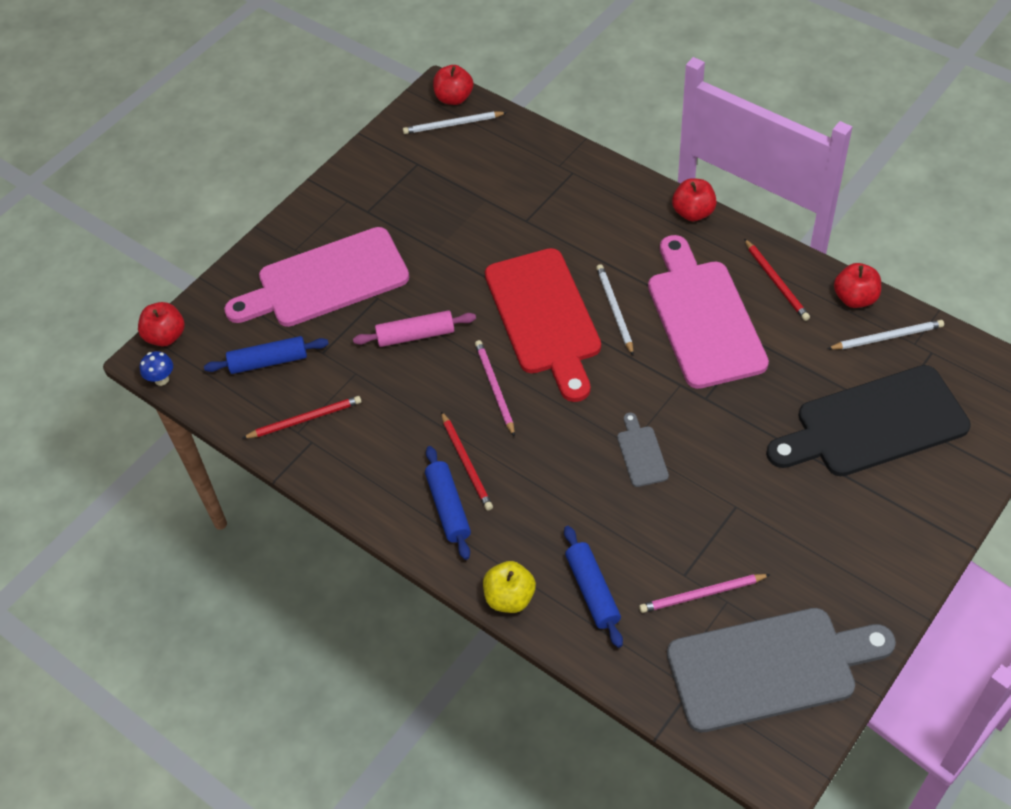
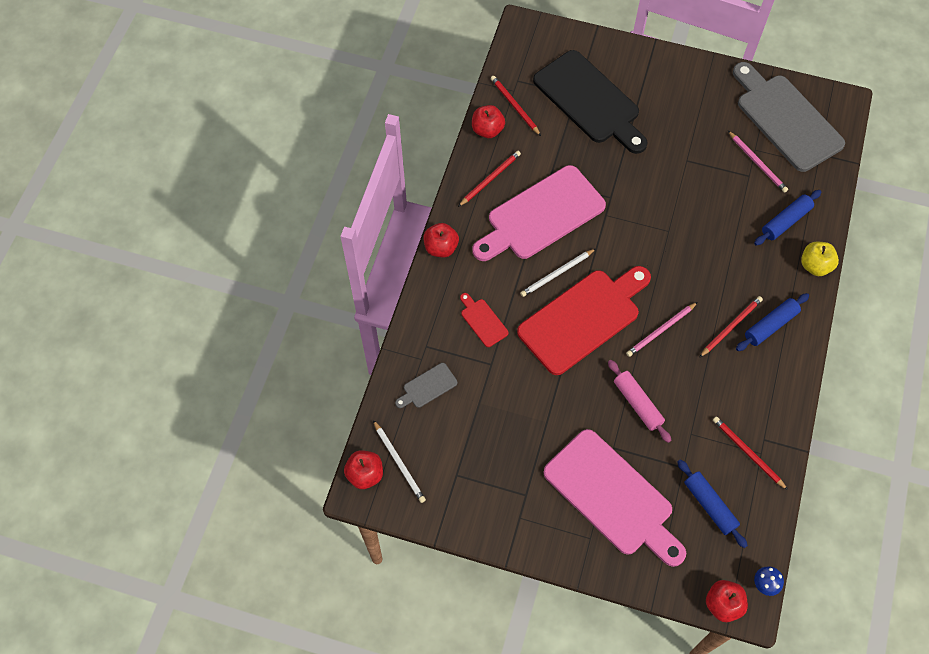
camera: 115 degrees left, 10 degrees up
grey cutting board [617,413,669,487] -> grey cutting board moved to [395,363,457,408]
white pencil [827,320,944,349] -> red pencil [491,76,541,136]
none -> red cutting board [460,293,508,347]

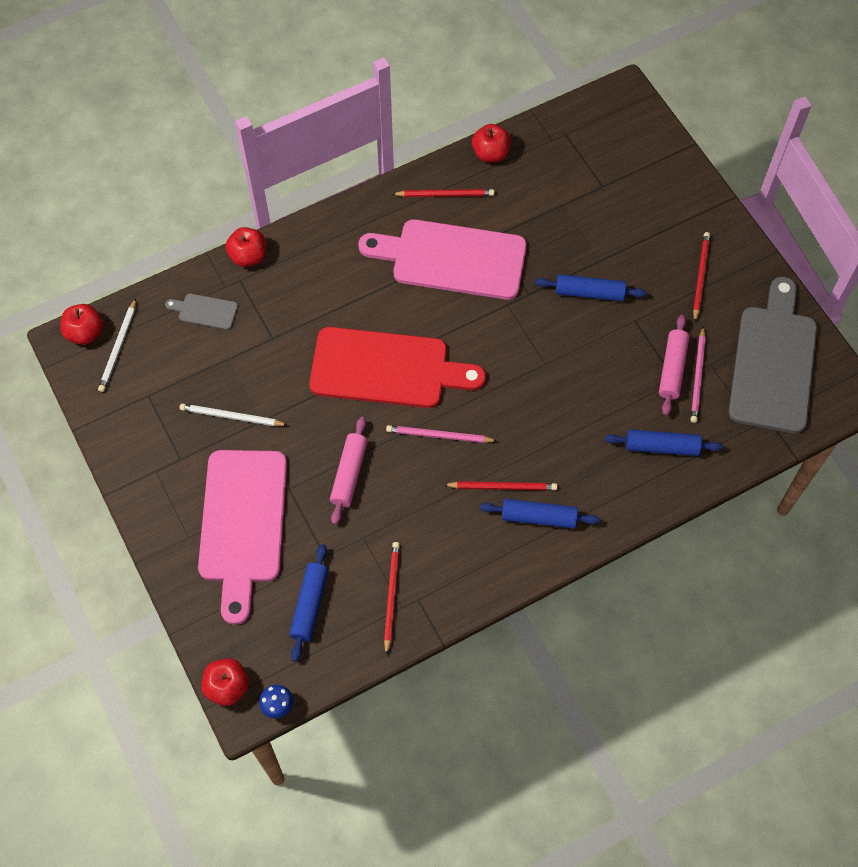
camera: 45 degrees right, 0 degrees up
red apple [423,223,459,257] -> red apple moved to [225,227,266,267]
red cutting board [460,293,508,347] -> none
red pencil [491,76,541,136] -> red pencil moved to [693,232,710,322]
white pencil [520,249,595,297] -> white pencil moved to [180,404,287,426]
black cutting board [533,50,648,154] -> none
yellow apple [801,242,839,276] -> none
none -> blue rolling pin [535,274,647,301]
none -> pink rolling pin [659,315,689,416]

